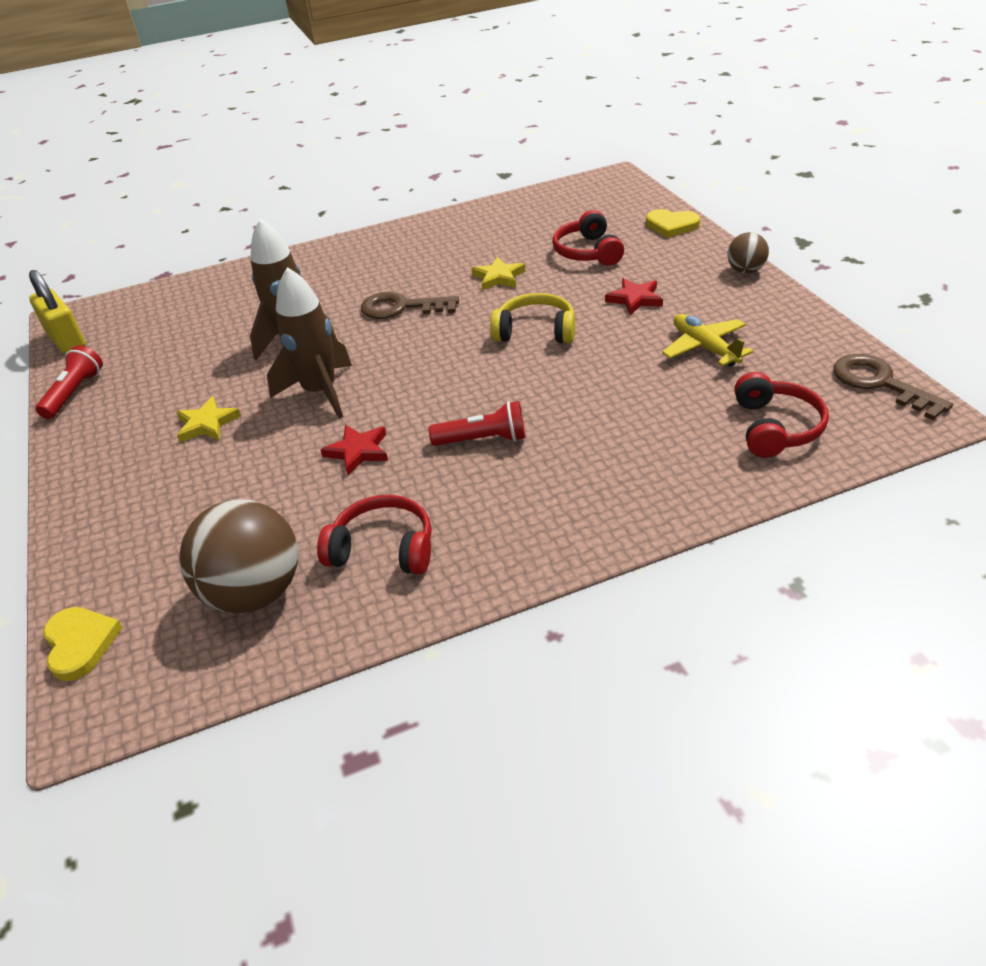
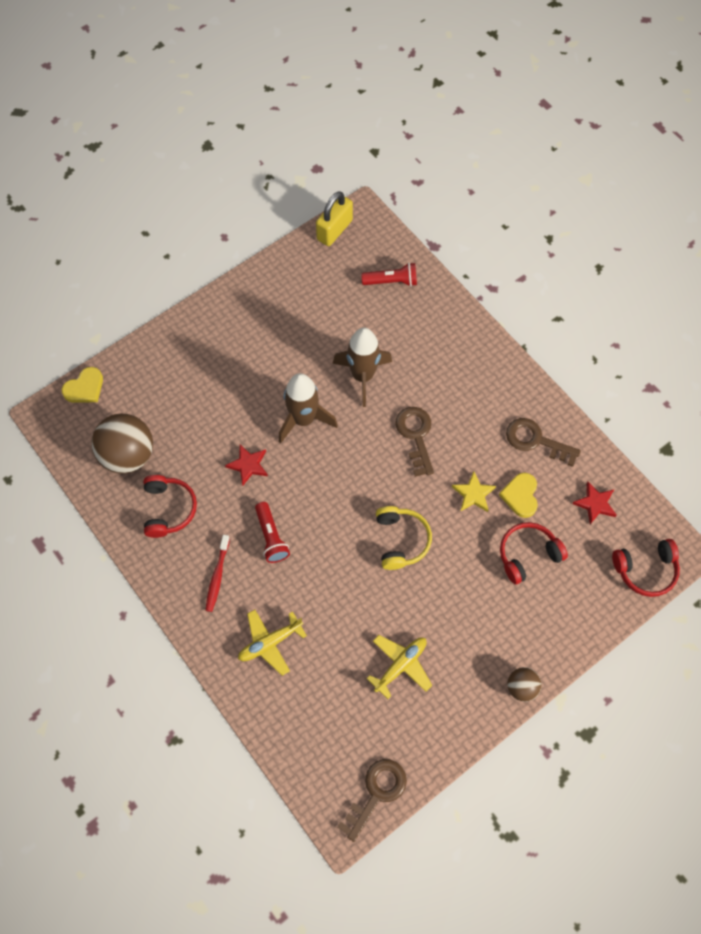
camera: 70 degrees right, 25 degrees up
red flashlight [35,345,103,419] -> red flashlight moved to [361,263,417,287]
yellow star [176,396,241,443] -> none
red star [605,278,663,315] -> red star moved to [572,482,617,524]
yellow heart [646,209,700,238] -> yellow heart moved to [499,473,538,518]
red headphones [734,372,829,458] -> red headphones moved to [612,539,680,597]
none -> red toothbrush [205,535,230,612]
none -> yellow plane [238,610,307,676]
none -> brown key [506,418,581,467]

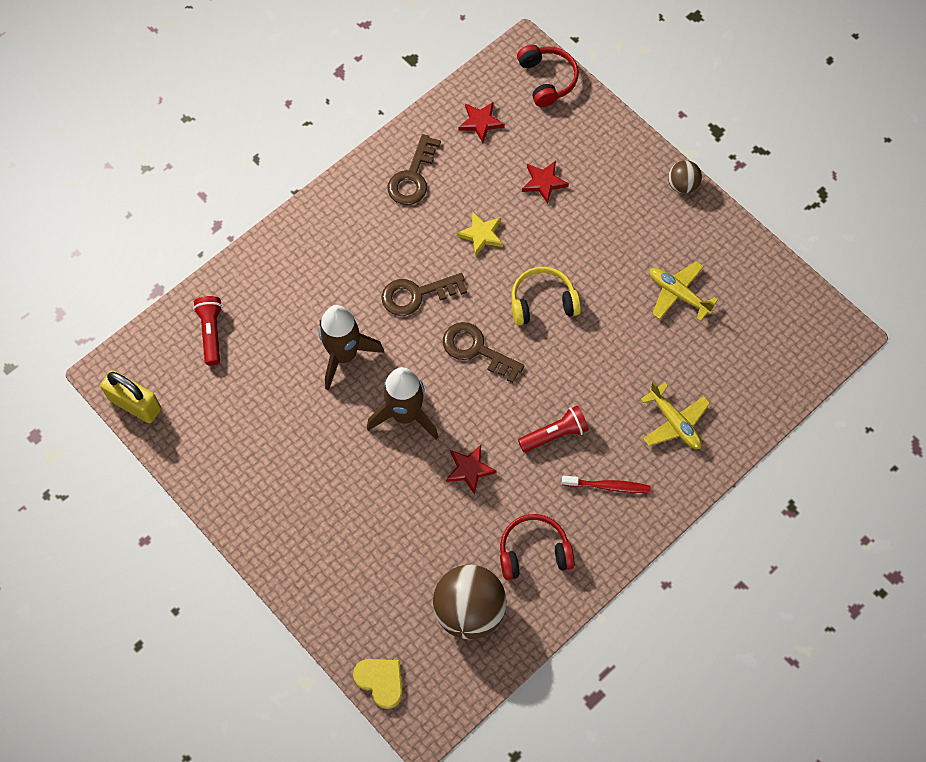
camera: 95 degrees left, 0 degrees up
brown key [337,759,407,842] -> brown key moved to [443,322,524,383]
yellow heart [499,473,538,518] -> none
red headphones [500,522,568,585] -> red star [522,161,569,204]

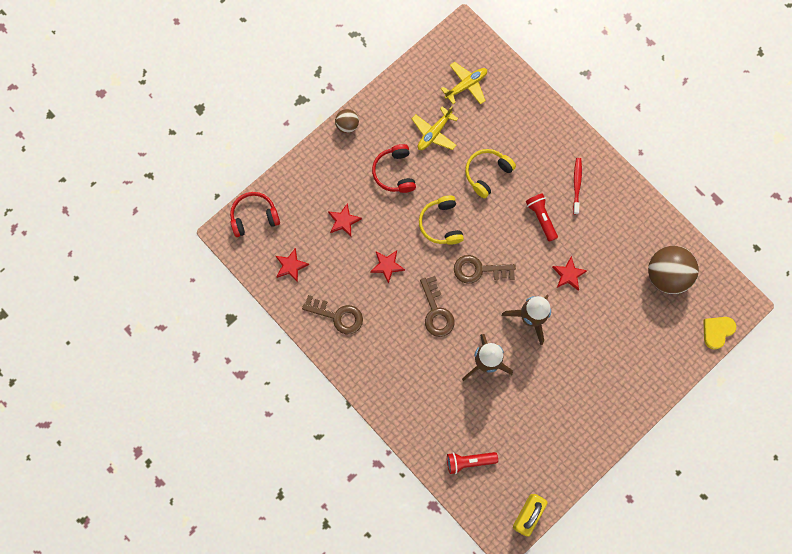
camera: 90 degrees left, 10 degrees up
brown key [443,322,524,383] -> brown key turned 60 degrees clockwise [454,255,516,284]
yellow star [457,211,503,256] -> red star [370,250,405,284]
red headphones [500,514,575,580] -> red headphones moved to [372,144,416,193]
yellow plane [640,381,710,449] -> yellow plane moved to [441,62,487,105]
none -> yellow headphones [465,149,516,198]

